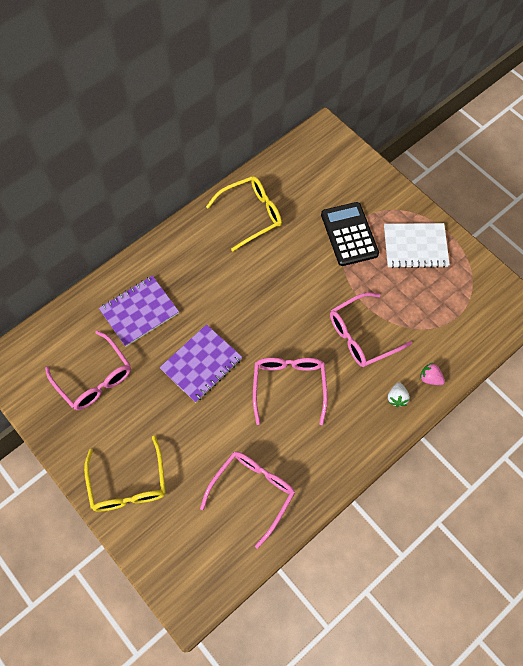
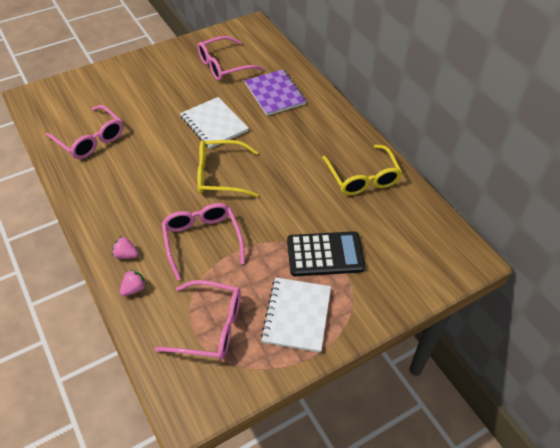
camera: 100 degrees right, 15 degrees down
yellow glasses [84,435,166,511] -> yellow glasses moved to [197,140,258,197]
purple notebook [160,324,242,403] -> white notebook [180,97,249,149]
pink glasses [253,358,328,425] -> pink glasses moved to [154,280,241,360]
white strawberry [388,382,410,407] -> pink strawberry [112,236,138,259]

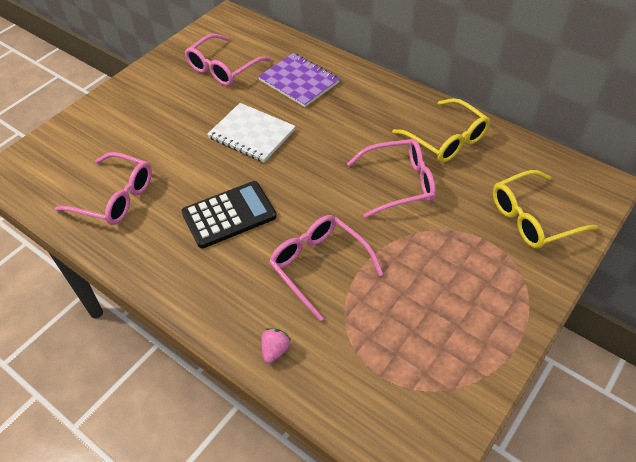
camera: 20 degrees left, 0 degrees up
pink strawberry [112,236,138,259] -> none
pink glasses [154,280,241,360] -> pink glasses moved to [347,139,436,218]
yellow glasses [197,140,258,197] -> yellow glasses moved to [493,170,598,249]
white notebook [261,278,331,353] -> none
black calculator [287,231,365,276] -> black calculator moved to [182,181,277,248]

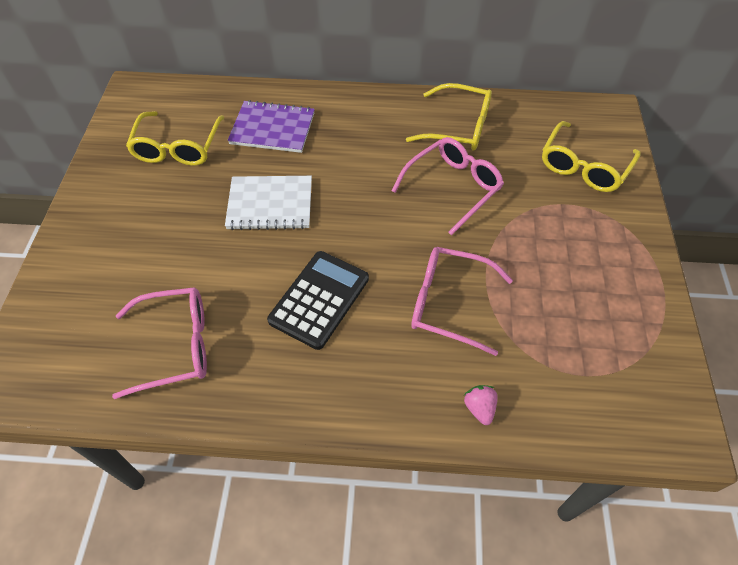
camera: 35 degrees left, 5 degrees up
pink glasses [185,34,271,86] -> yellow glasses [126,111,224,166]

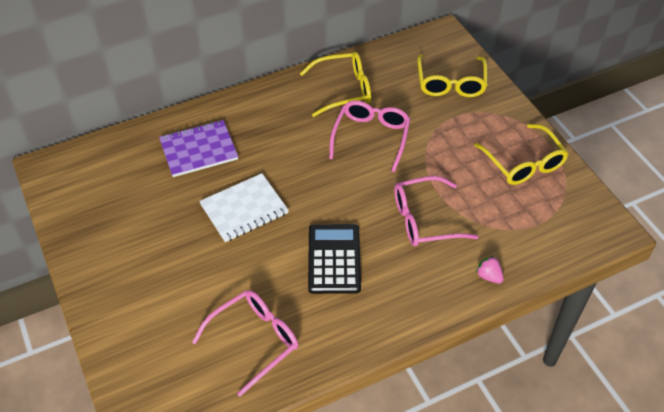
camera: 30 degrees left, 5 degrees down
yellow glasses [126,111,224,166] -> yellow glasses moved to [474,124,569,185]

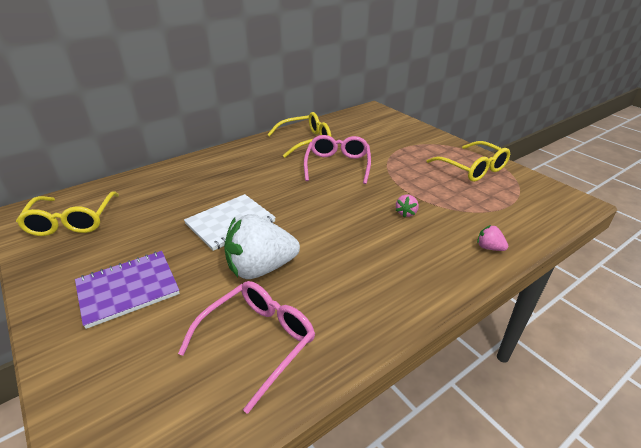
camera: 10 degrees left, 15 degrees down
purple notebook [159,120,238,177] -> purple notebook moved to [75,251,180,329]
black calculator [308,224,361,294] -> none
pink glasses [394,176,478,247] -> pink strawberry [396,195,419,218]
yellow glasses [417,54,488,97] -> yellow glasses moved to [16,191,119,236]
none -> white strawberry [224,214,300,279]

